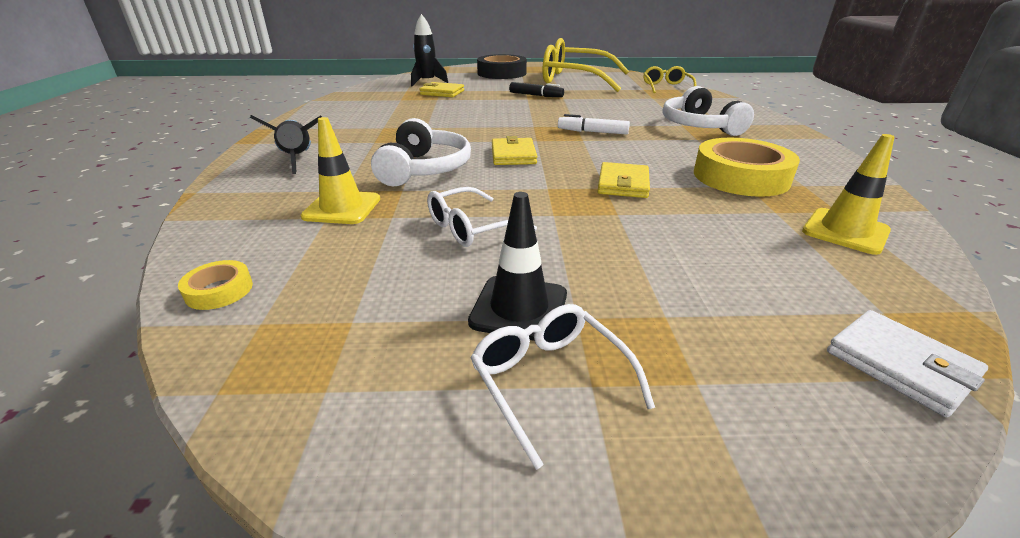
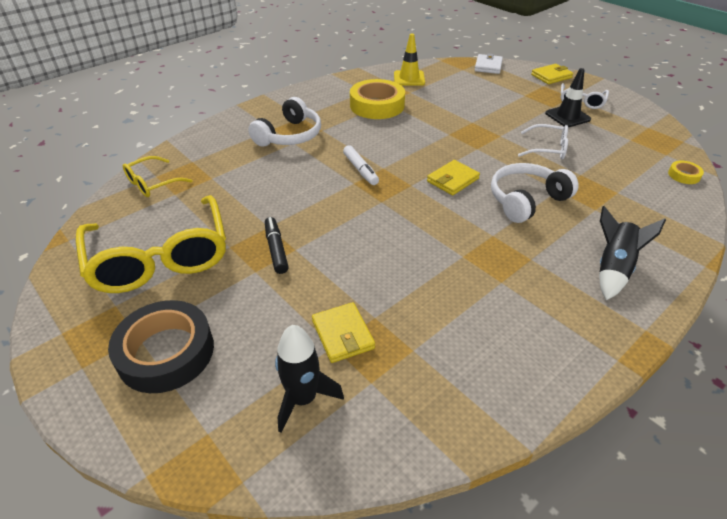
camera: 130 degrees left, 10 degrees up
yellow traffic cone [301,117,380,224] -> none
yellow wallet [598,162,650,198] -> yellow wallet moved to [531,64,573,84]

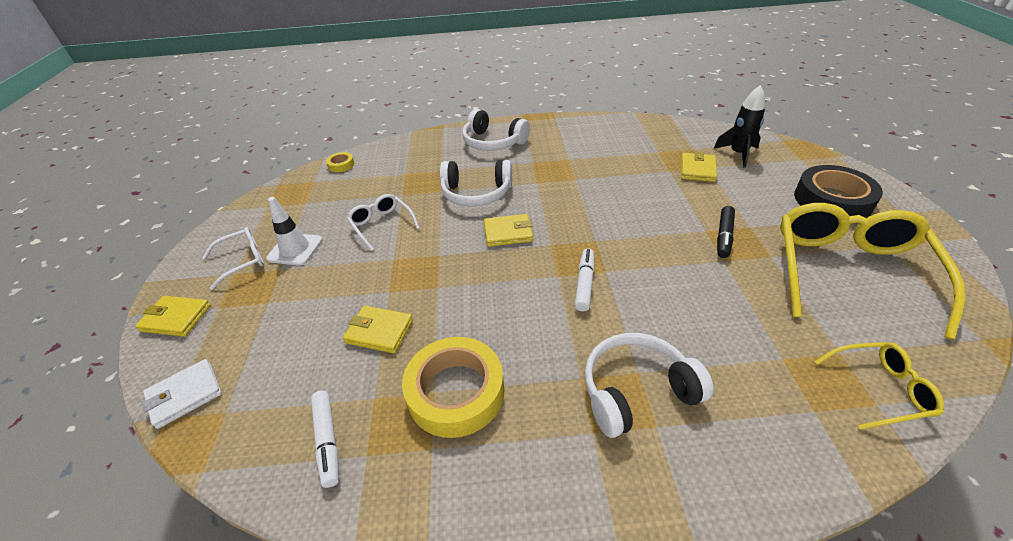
camera: 140 degrees left, 0 degrees up
yellow traffic cone [394,34,425,86] -> white marker [311,391,339,488]
black traffic cone [545,68,591,127] -> white traffic cone [266,197,323,266]
black rocket [599,206,666,300] -> white headphones [462,109,530,151]
none -> yellow wallet [343,306,413,353]

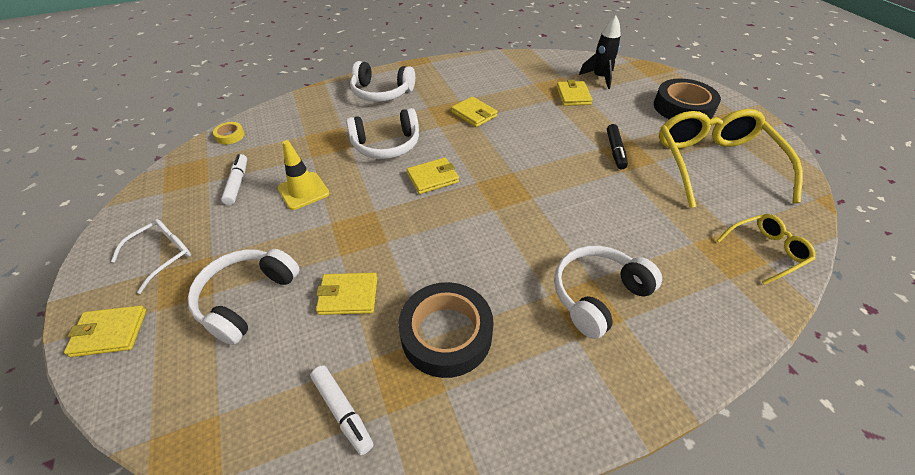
camera: 20 degrees left, 5 degrees up
white wallet [143,359,222,429] -> none
white traffic cone [266,197,323,266] -> none
white glasses [347,194,419,251] -> yellow traffic cone [277,140,329,210]
yellow tape [402,337,504,438] -> black tape [398,282,494,378]
white marker [575,248,594,311] -> white marker moved to [221,154,247,205]
none -> white headphones [188,249,300,345]
none -> yellow wallet [451,96,498,127]

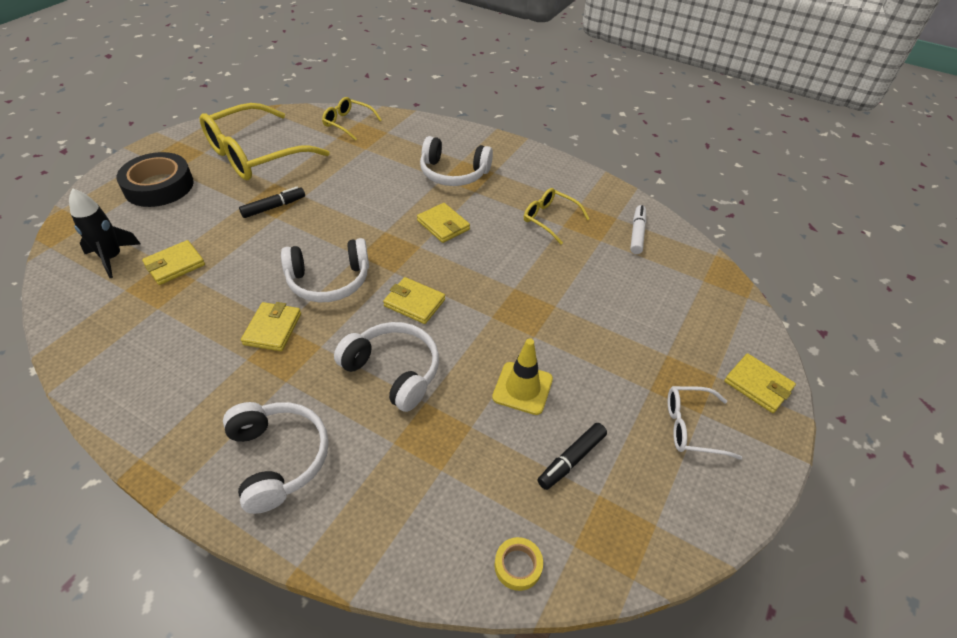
camera: 130 degrees left, 0 degrees up
white headphones [188,249,300,345] -> white headphones moved to [281,238,369,302]
white marker [221,154,247,205] -> black marker [538,423,607,490]
yellow wallet [316,273,377,315] -> yellow wallet moved to [417,203,470,243]
black tape [398,282,494,378] -> yellow glasses [524,188,590,245]

